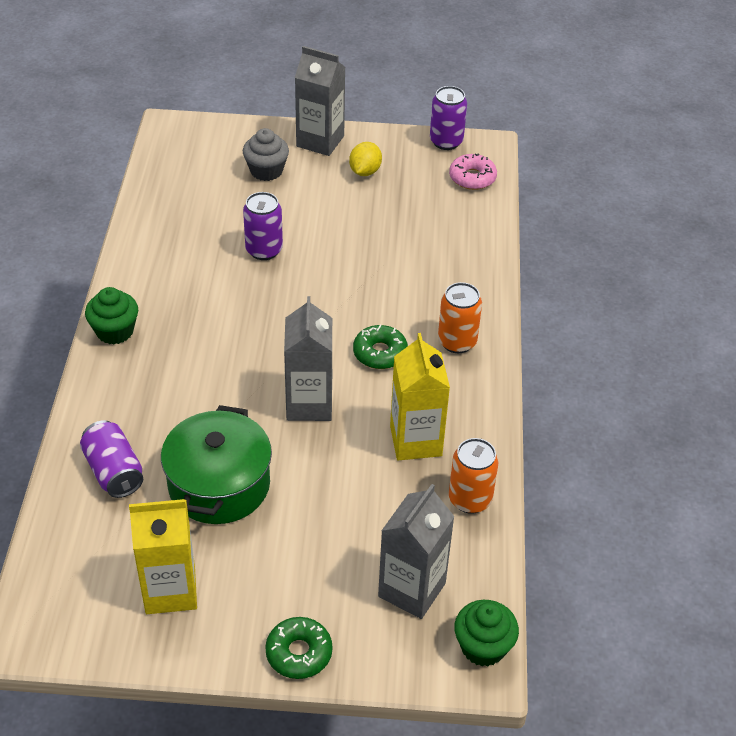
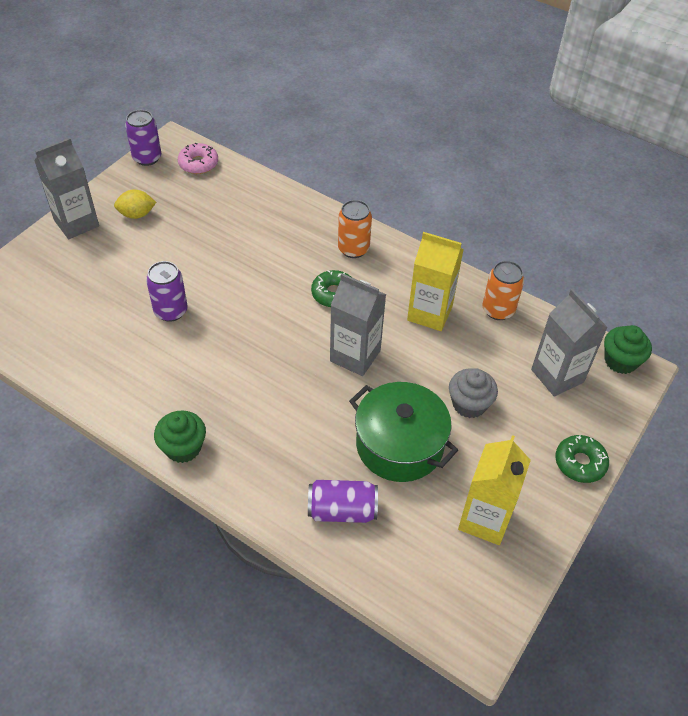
camera: 60 degrees left, 5 degrees up
grey cupcake [243,128,289,181] -> grey cupcake moved to [449,368,498,418]
yellow lemon [349,142,382,176] -> yellow lemon turned 60 degrees counterclockwise [114,190,156,219]

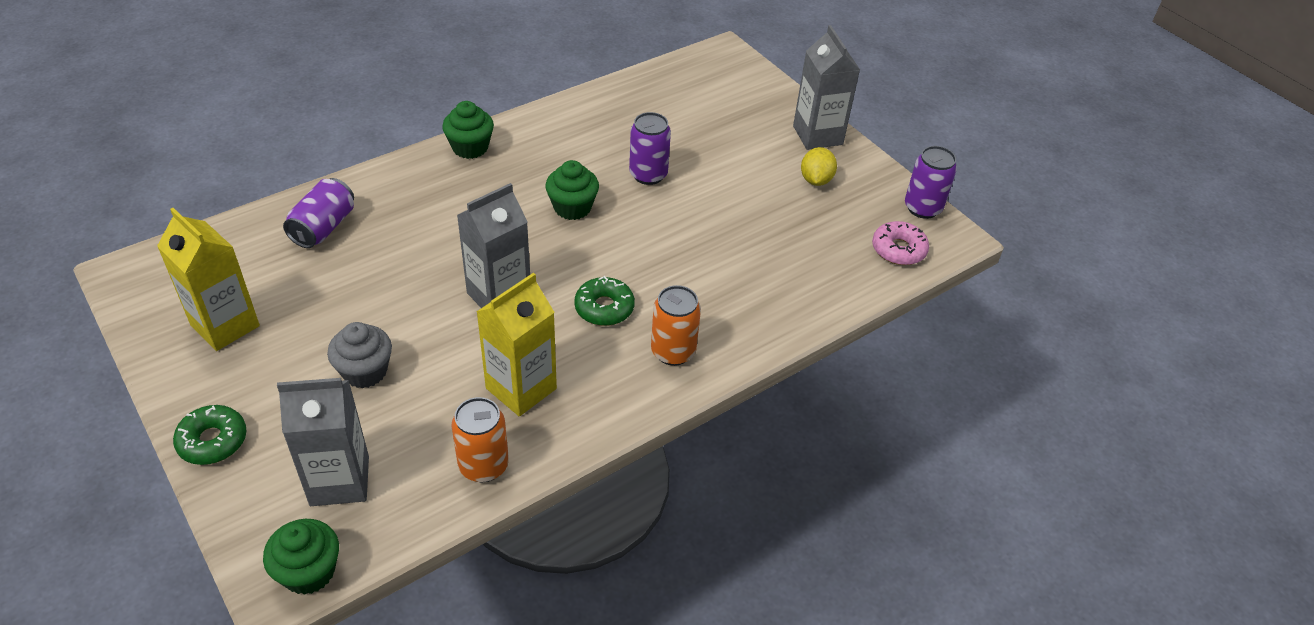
camera: 110 degrees right, 5 degrees down
green pot [349,382,458,482] -> none
none -> green cupcake [545,160,599,220]

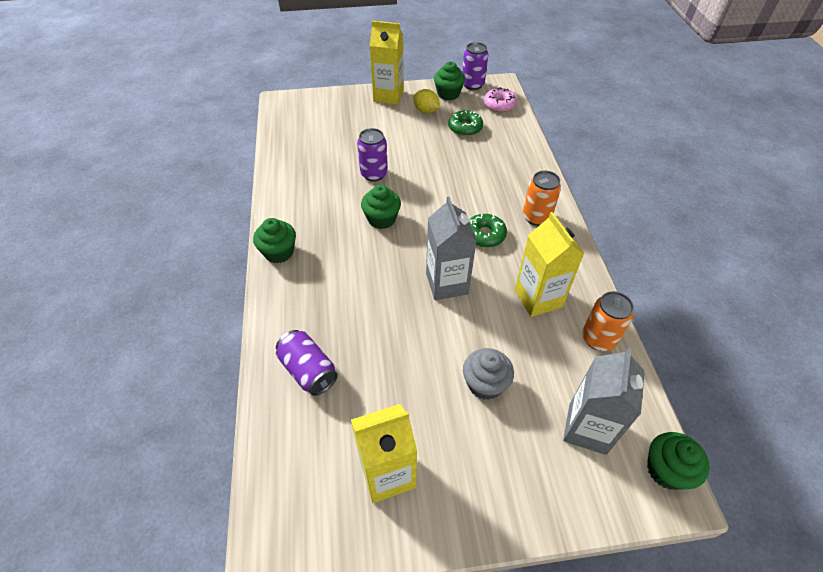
camera: 60 degrees left, 5 degrees up
green donut [173,405,247,465] -> green donut moved to [448,110,483,136]
grey carton [793,25,860,150] -> yellow carton [370,21,404,105]
none -> green cupcake [434,62,465,100]

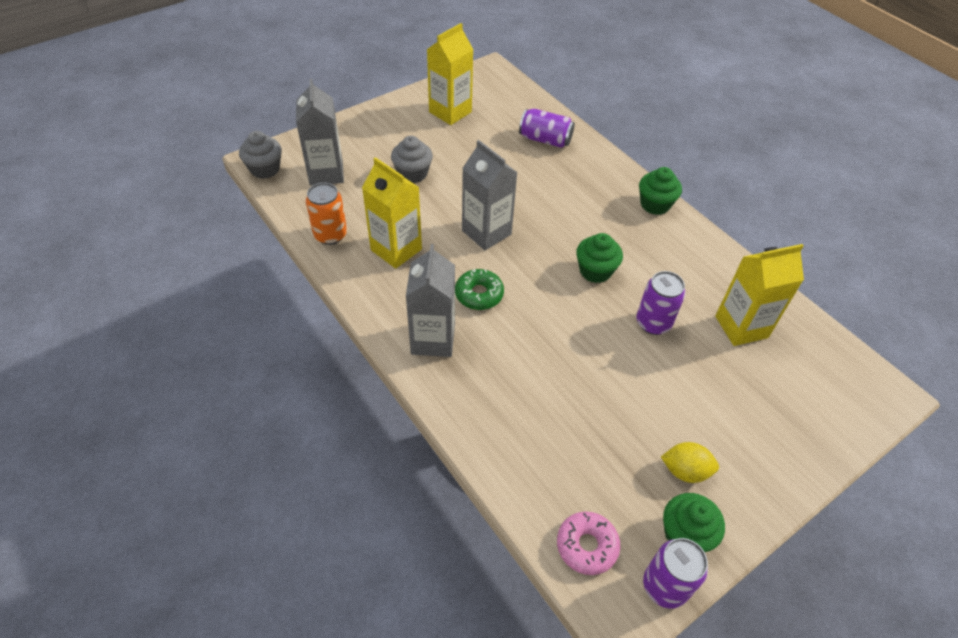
camera: 150 degrees right, 0 degrees up
yellow carton [370,21,404,105] -> yellow carton moved to [715,244,804,346]
green donut [448,110,483,136] -> none
orange can [523,171,561,226] -> grey carton [406,244,455,357]
green cupcake [647,432,710,490] -> grey cupcake [239,131,282,179]

